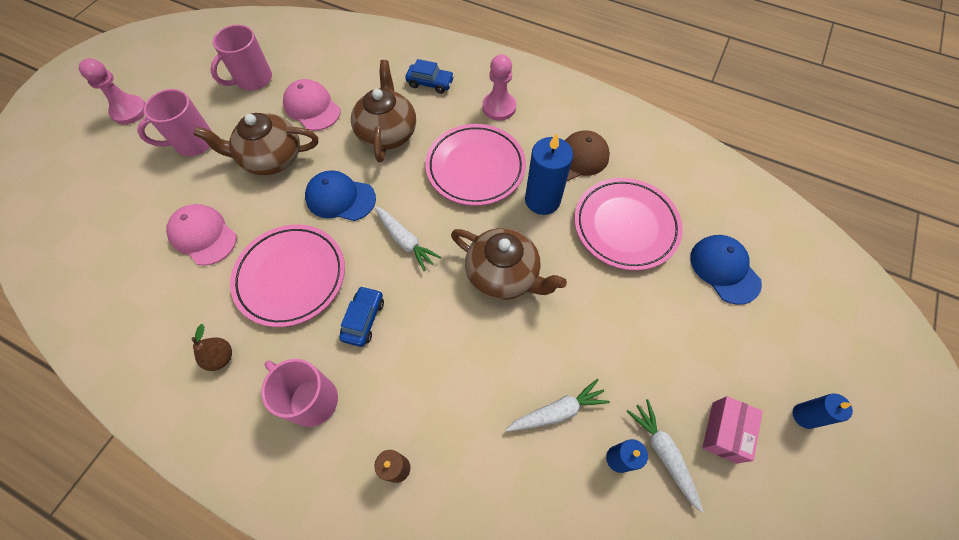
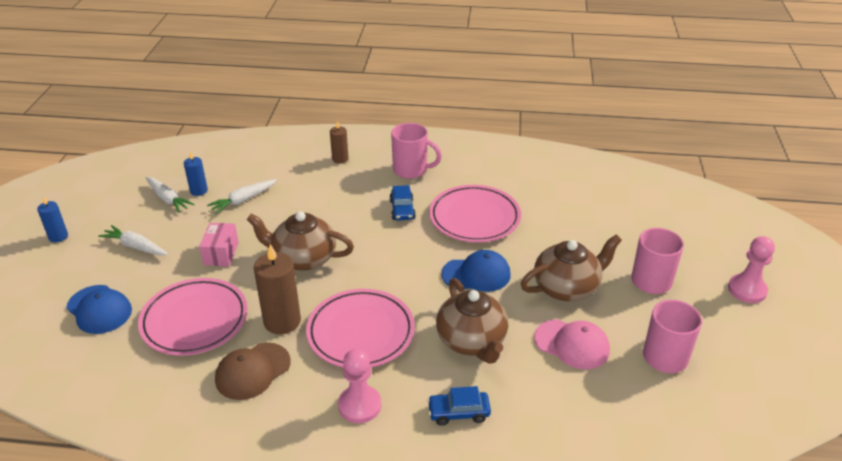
camera: 160 degrees right, 25 degrees down
pink cap [166,204,237,266] -> none
brown pear [192,324,232,371] -> none
white carrot [374,206,441,271] -> white carrot moved to [98,225,168,255]
blue candle [525,133,573,215] -> brown candle [254,244,301,334]
pink box [702,396,763,463] -> pink box moved to [199,223,239,266]

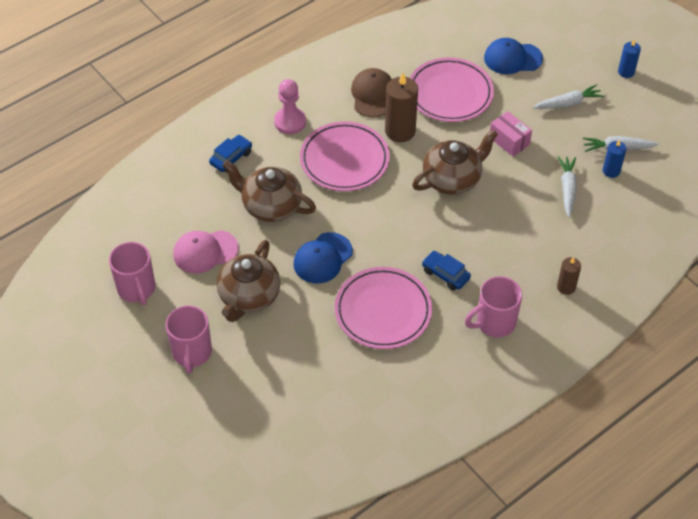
camera: 135 degrees right, 15 degrees up
pink pawn [728,236,775,303] -> none

